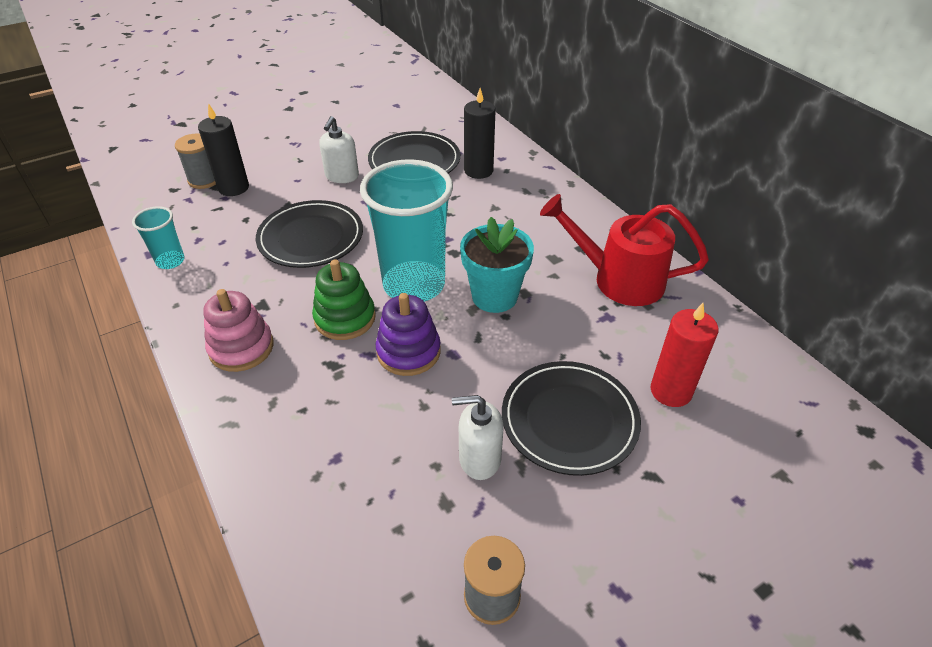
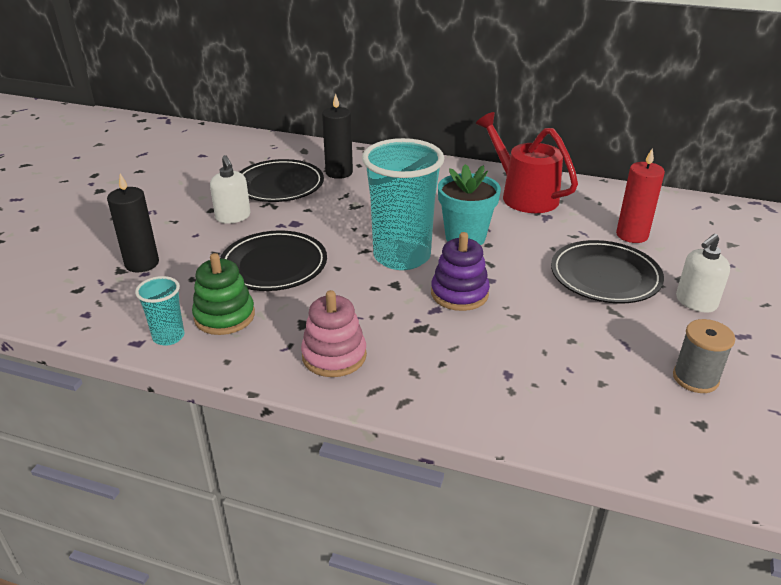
camera: 40 degrees left, 10 degrees down
grey spool [175,134,216,189] -> none
green stacking toy [312,260,376,340] -> green stacking toy moved to [192,253,255,335]
white soap dispenser [452,395,504,480] -> white soap dispenser moved to [676,234,730,313]
red watering can [540,194,709,306] -> red watering can turned 75 degrees clockwise [476,112,578,213]

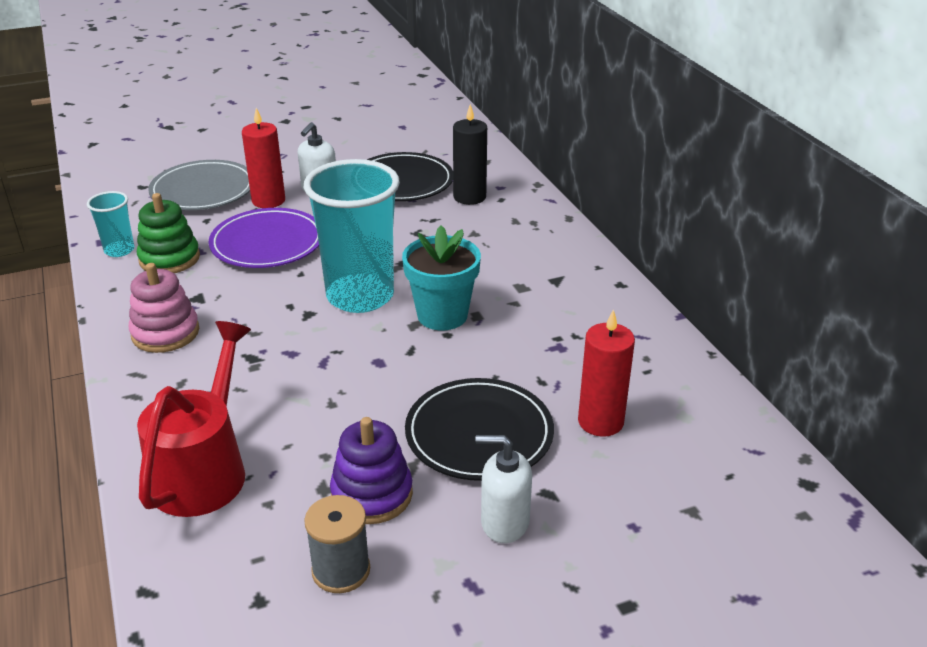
camera: 50 degrees right, 0 degrees up
black candle [107,173,159,272] -> grey plate [148,160,250,210]
black plate [220,230,327,291] -> purple plate [209,208,319,268]
purple stacking toy [431,232,490,311] -> purple stacking toy moved to [330,417,413,524]
red watering can [476,112,578,213] -> red watering can moved to [137,321,251,517]
none -> red candle [242,108,285,208]

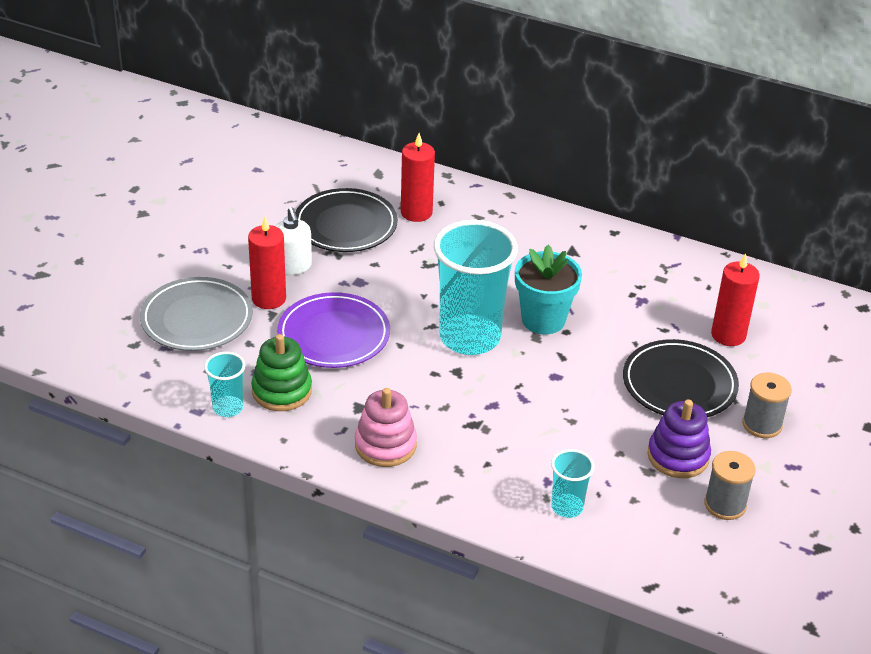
camera: 45 degrees left, 5 degrees up
red watering can [137,321,251,517] -> turquoise cup [551,449,594,518]
black candle [453,104,487,205] -> red candle [401,133,435,222]
white soap dispenser [475,435,532,543] -> grey spool [742,373,792,438]

